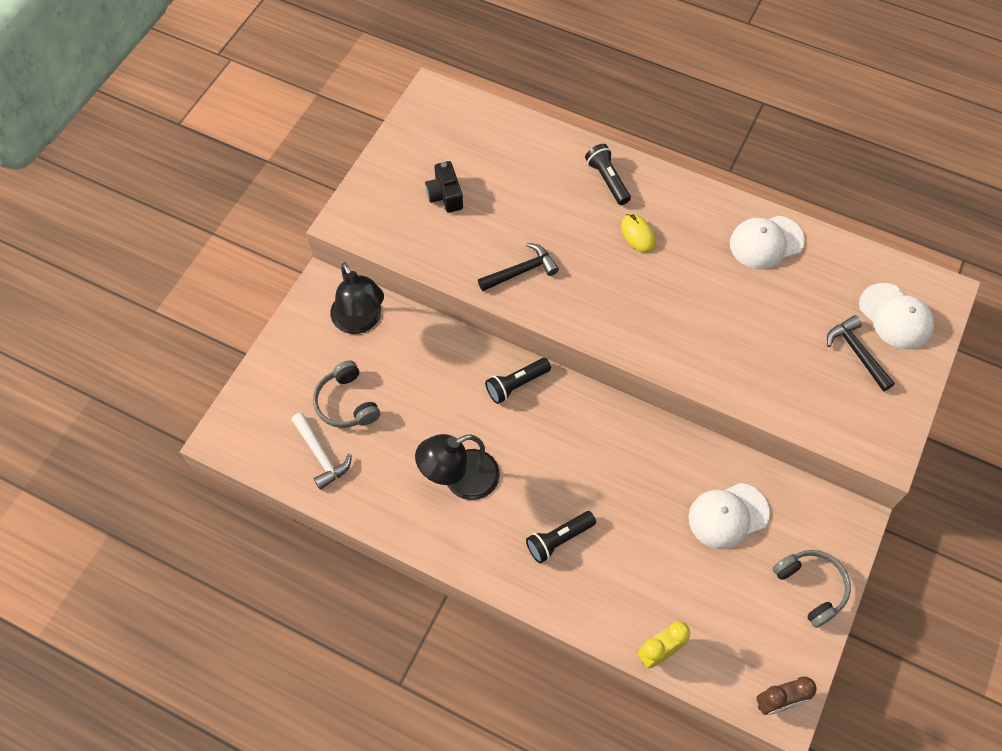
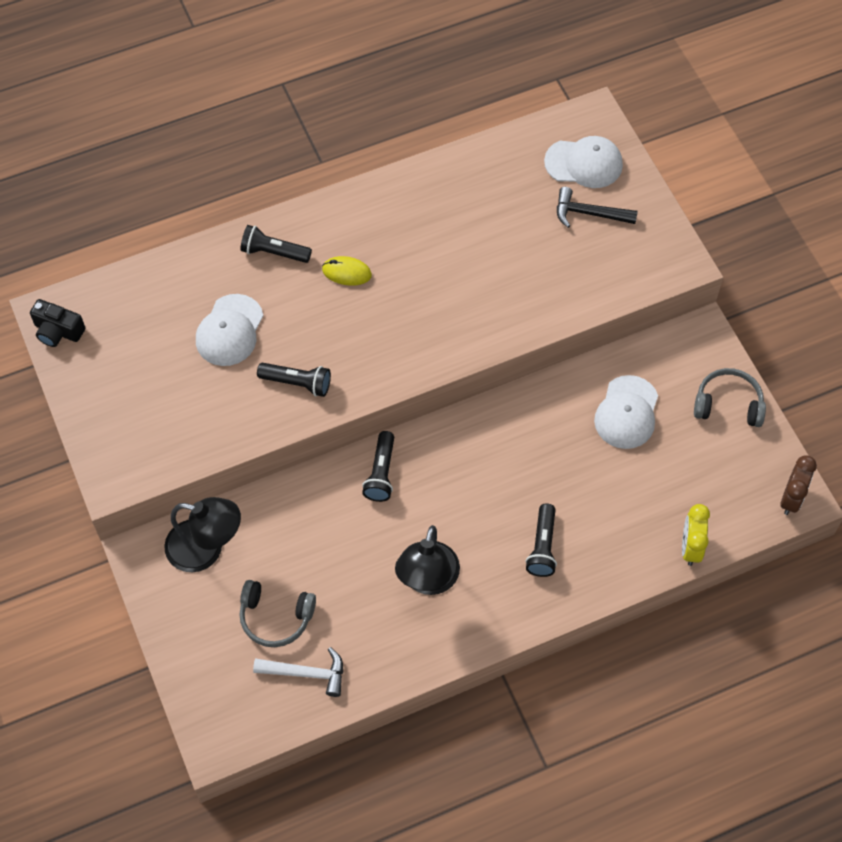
camera: 50 degrees left, 0 degrees up
black camera [425,161,463,213] -> black camera moved to [30,299,85,347]
black hammer [478,243,559,291] -> black flashlight [257,363,331,397]
white cap [730,216,805,269] -> white cap moved to [196,294,264,366]

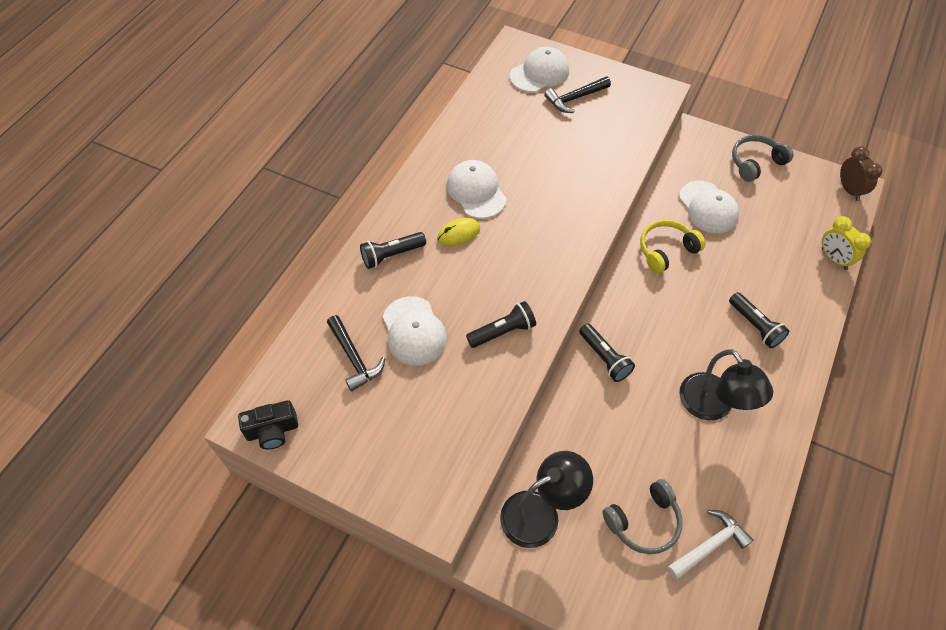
camera: 40 degrees left, 5 degrees down
none -> black hammer [327,315,386,392]
none -> white cap [447,160,507,219]
none -> yellow headphones [640,220,706,273]

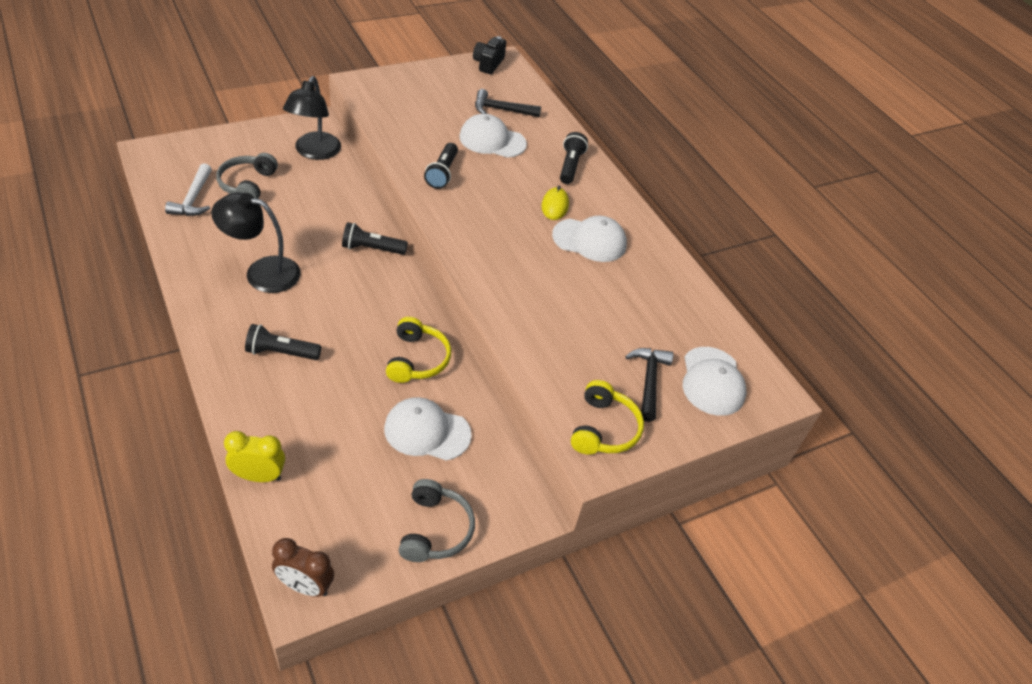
camera: 120 degrees right, 10 degrees down
none -> yellow headphones [571,380,644,455]

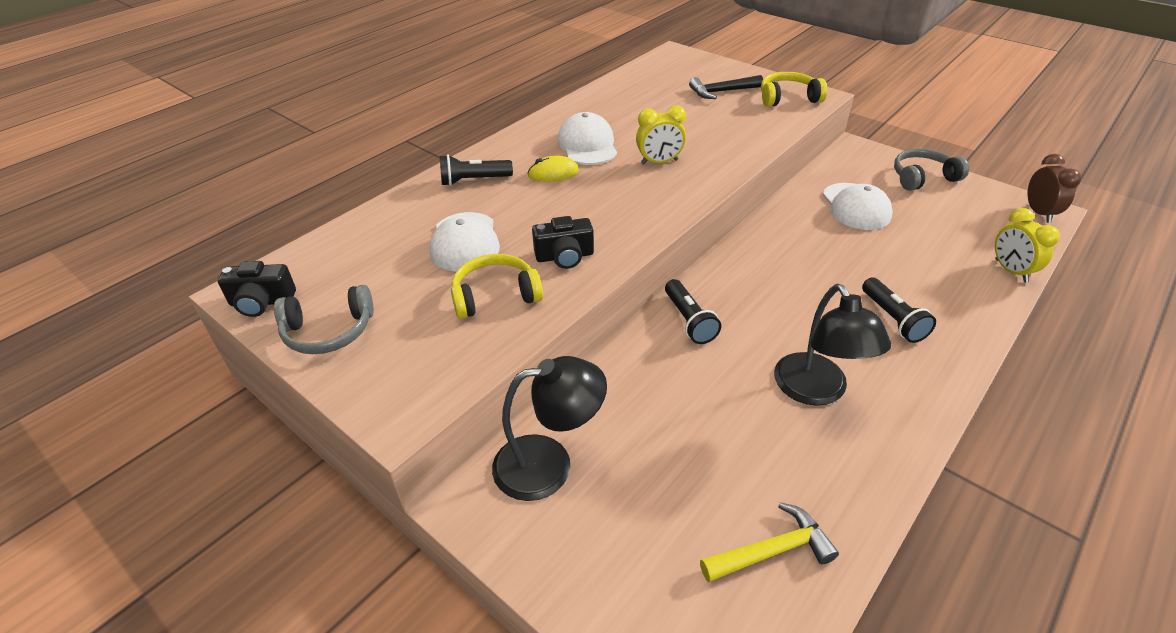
camera: 105 degrees left, 5 degrees down
white hammer [165,163,212,216] -> yellow hammer [700,502,839,582]
grey headphones [216,153,278,199] -> grey headphones moved to [274,285,374,354]
yellow headphones [386,317,451,383] -> yellow headphones moved to [451,254,543,319]
black flashlight [424,143,458,189] -> black camera [532,216,594,269]
black hammer [475,89,541,117] -> none
white cap [683,347,746,416] -> none
none -> yellow clock [636,105,686,165]

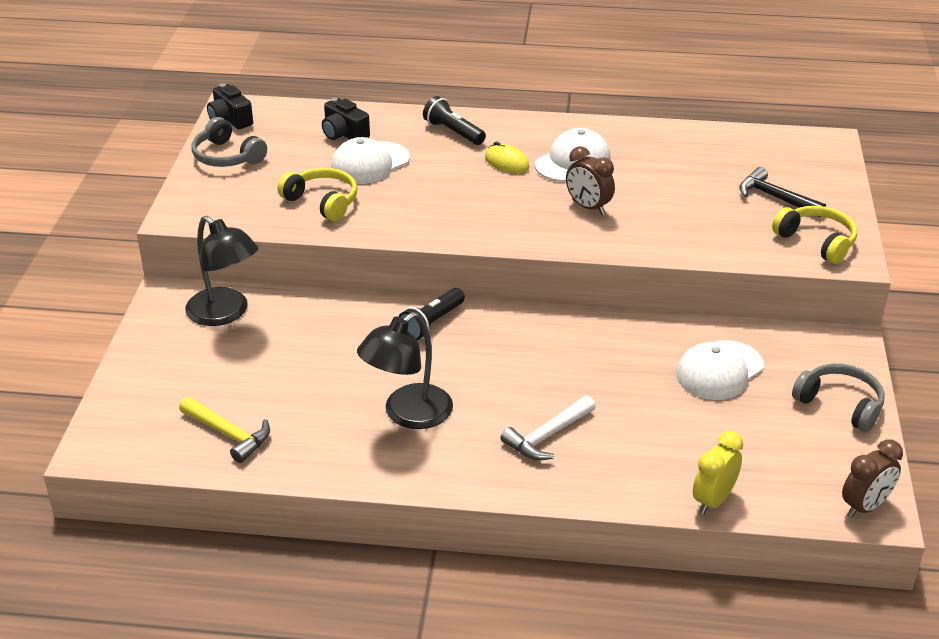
camera: 55 degrees right, 5 degrees down
black camera [532,216,594,269] -> black camera moved to [322,98,370,140]
yellow clock [636,105,686,165] -> brown clock [566,146,615,215]
black flashlight [862,277,936,343] -> white hammer [500,395,596,460]

